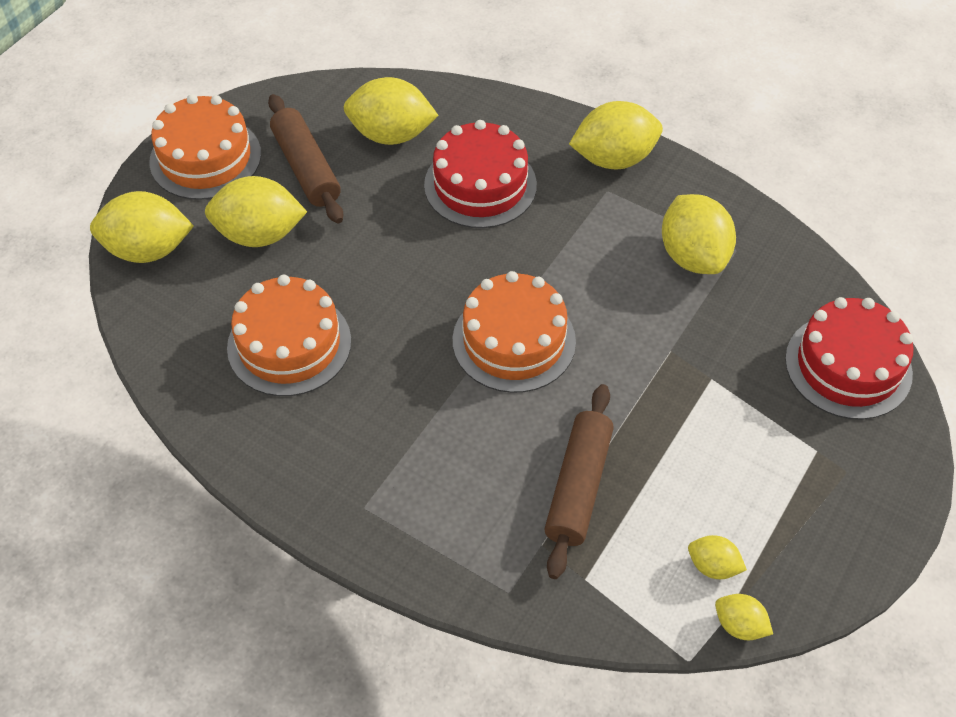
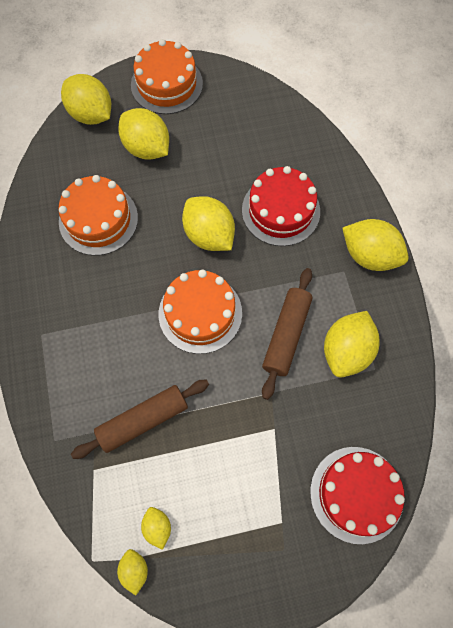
camera: 45 degrees right, 15 degrees up
brown rolling pin [268,94,343,223] -> brown rolling pin moved to [262,268,312,400]
yellow lemon [344,77,439,145] -> yellow lemon moved to [182,196,235,251]

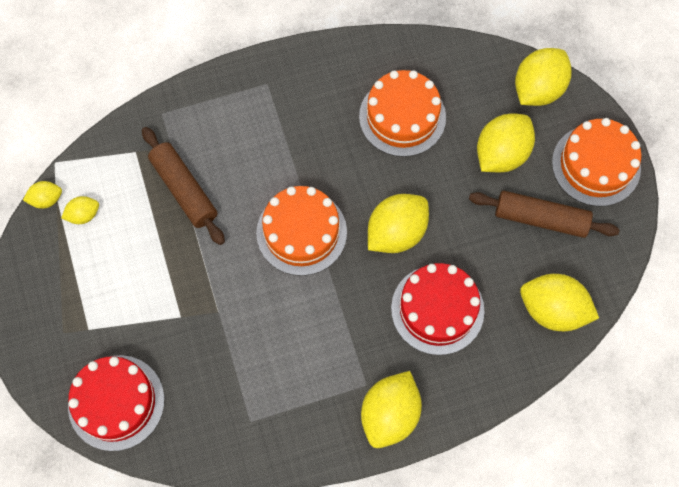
camera: 85 degrees right, 0 degrees up
brown rolling pin [262,268,312,400] -> brown rolling pin moved to [469,191,620,238]
yellow lemon [324,311,380,378] -> yellow lemon moved to [520,274,599,331]

